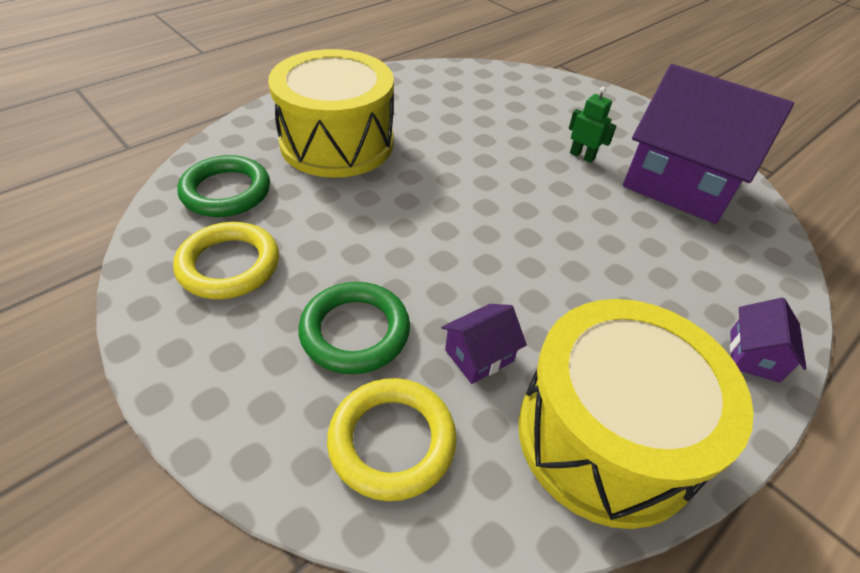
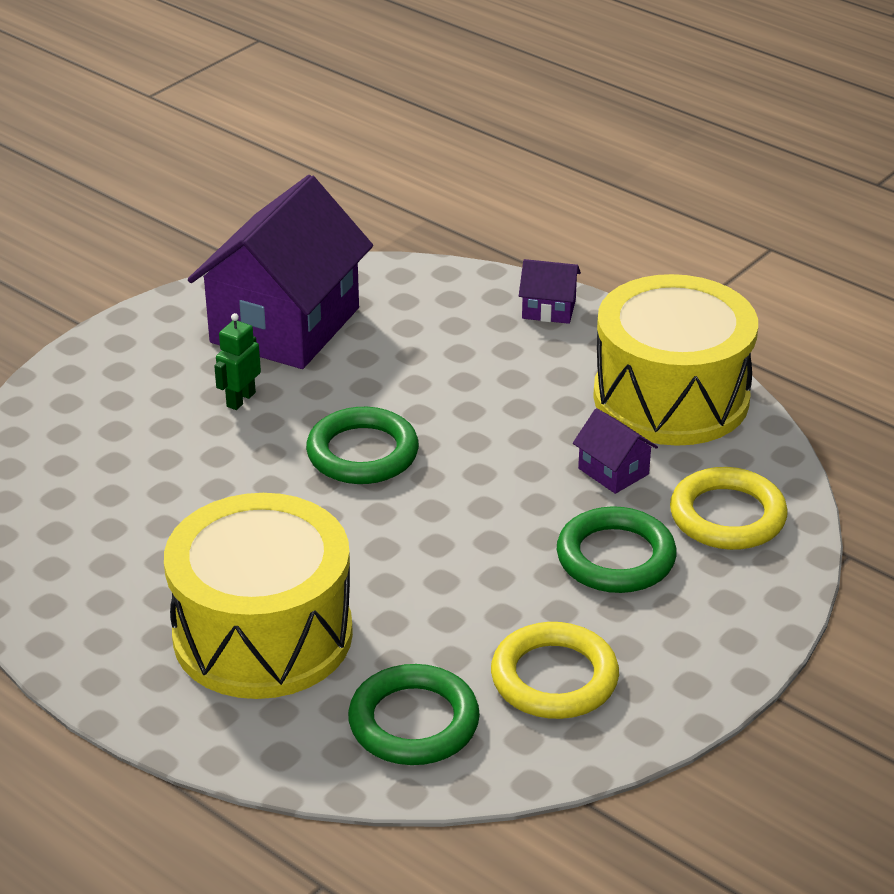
camera: 95 degrees left, 10 degrees down
none -> green ring [306,407,419,484]

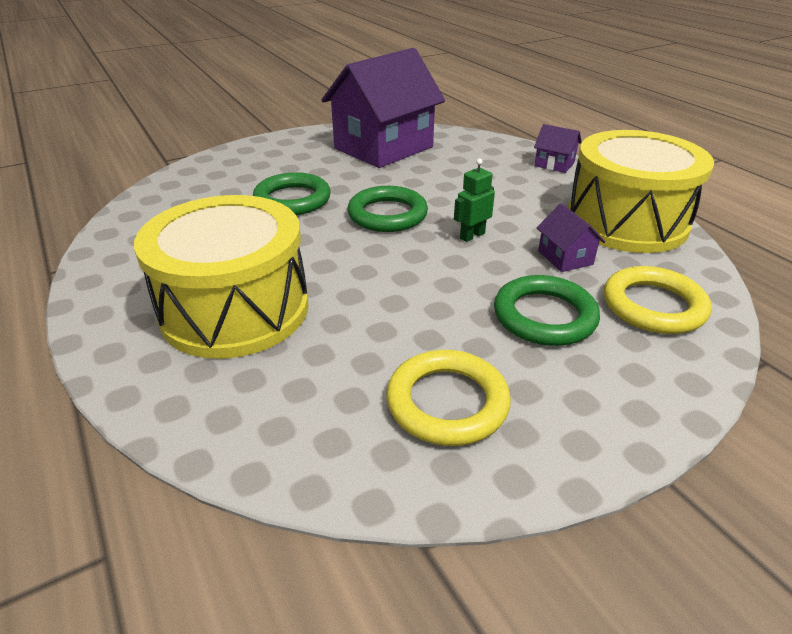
camera: 20 degrees right, 0 degrees up
green robot [214,313,261,410] -> green robot moved to [454,159,495,242]
green ring [348,664,480,765] -> green ring moved to [253,172,331,215]

